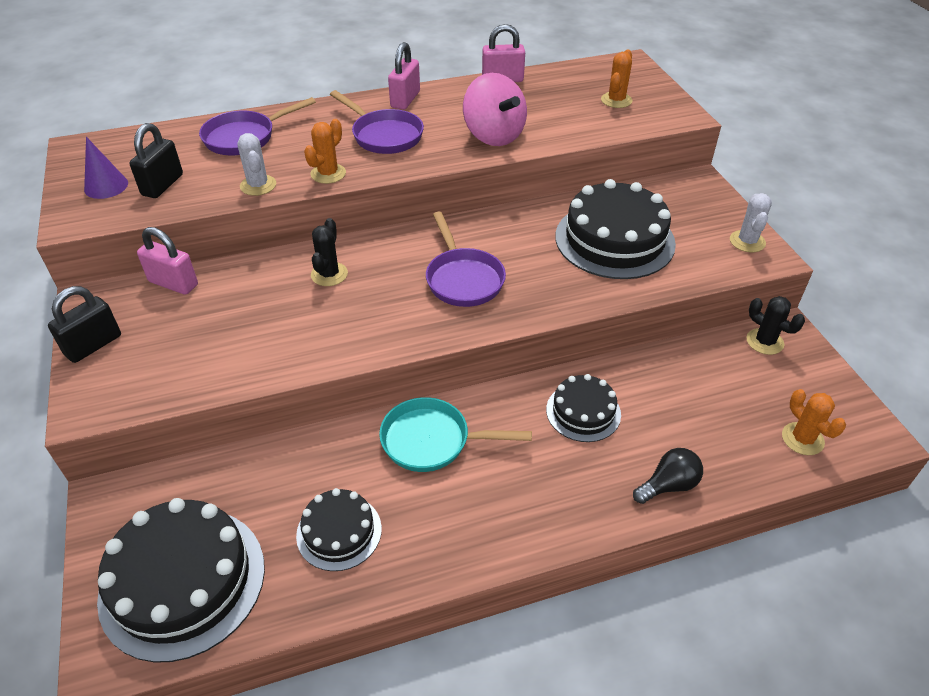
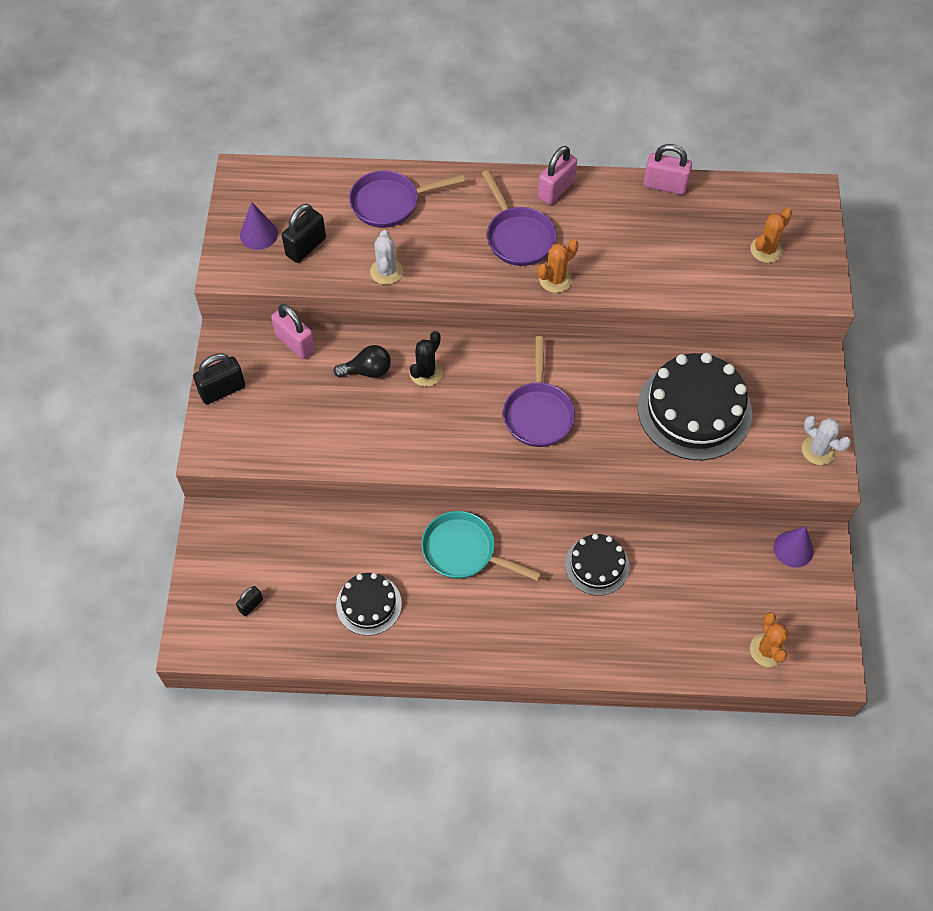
camera: 20 degrees right, 15 degrees up
black cake [97,498,265,663] -> black padlock [236,586,263,616]
orange cactus [304,119,346,184] -> orange cactus moved to [538,239,578,293]
pink spinning top [463,73,527,146] -> none
black light bulb [633,448,703,504] -> black light bulb moved to [333,345,391,378]
white cactus [730,193,772,252] -> white cactus turned 75 degrees counterclockwise [802,416,851,465]
black cactus [746,296,805,355] -> purple cone [773,526,813,568]

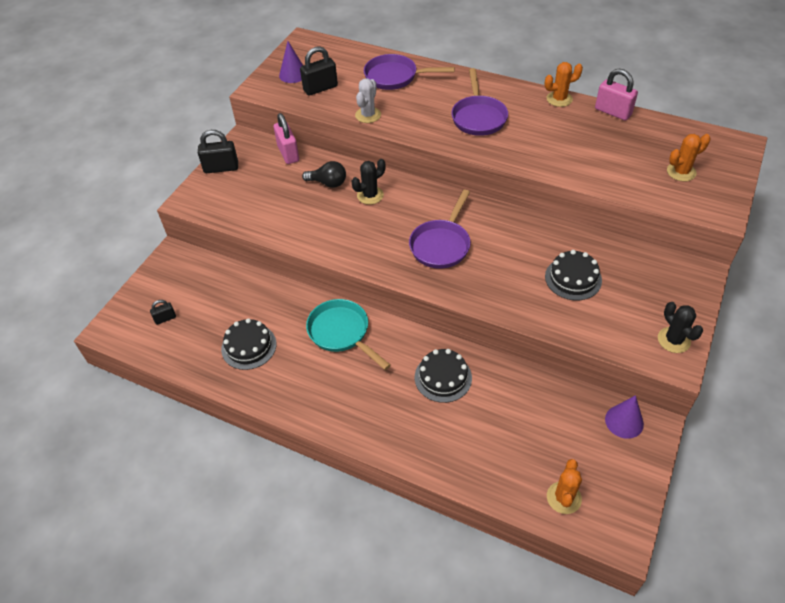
camera: 25 degrees right, 10 degrees down
pink padlock [538,146,577,205] -> none
orange cactus [538,239,578,293] -> orange cactus moved to [544,62,583,107]
black cake [637,353,752,460] -> black cake [545,250,602,300], size x0.55
white cactus [802,416,851,465] -> black cactus [658,302,703,353]

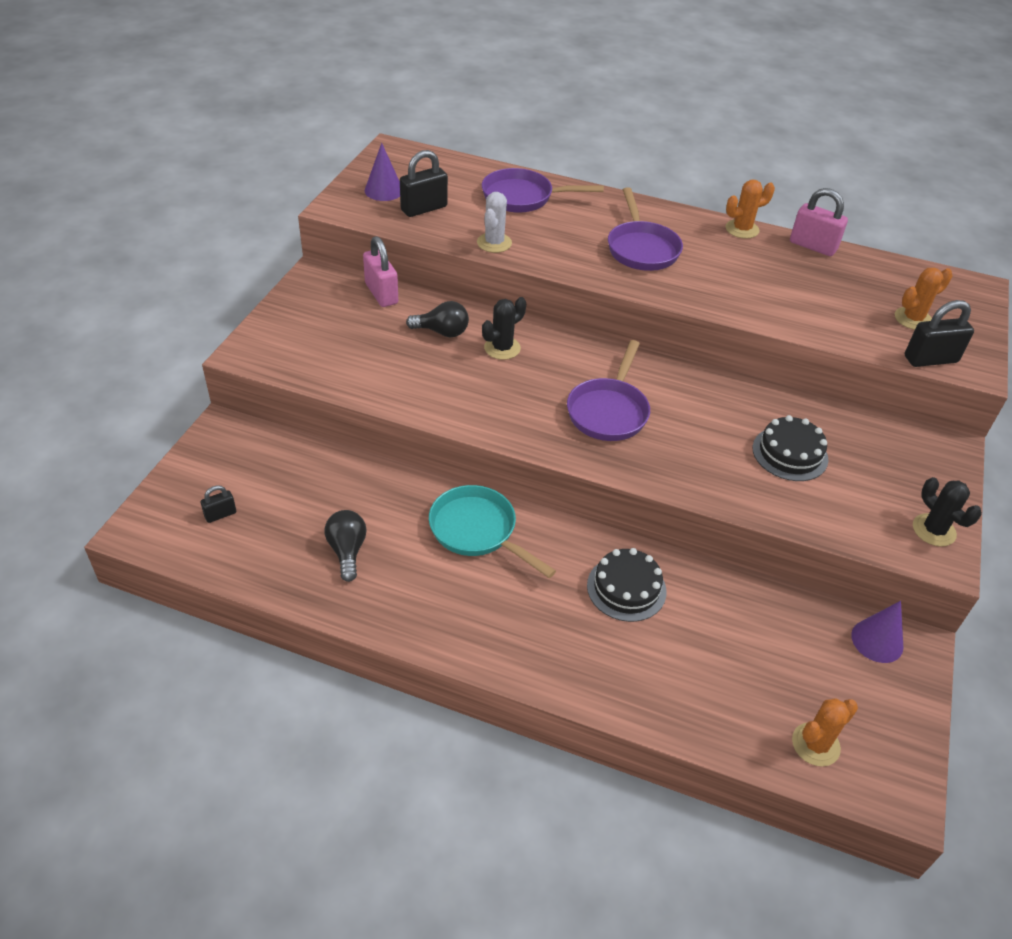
camera: 10 degrees left, 5 degrees down
black padlock [198,130,238,173] -> black padlock moved to [905,300,974,367]
black cake [221,318,276,370] -> black light bulb [325,510,367,582]
orange cactus [547,459,582,514] -> orange cactus turned 45 degrees clockwise [792,698,858,767]

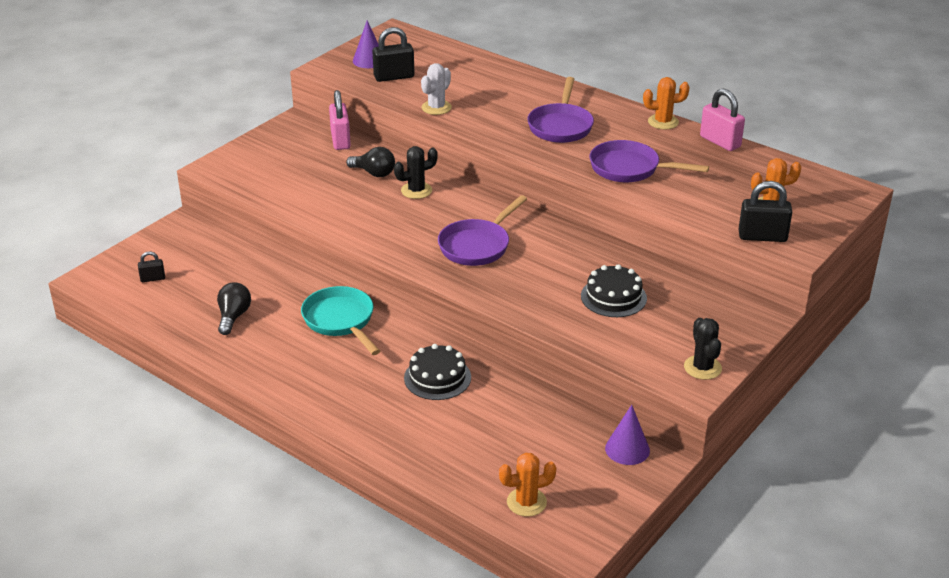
camera: 20 degrees right, 10 degrees down
purple pan [482,168,604,213] -> purple pan moved to [589,140,709,182]

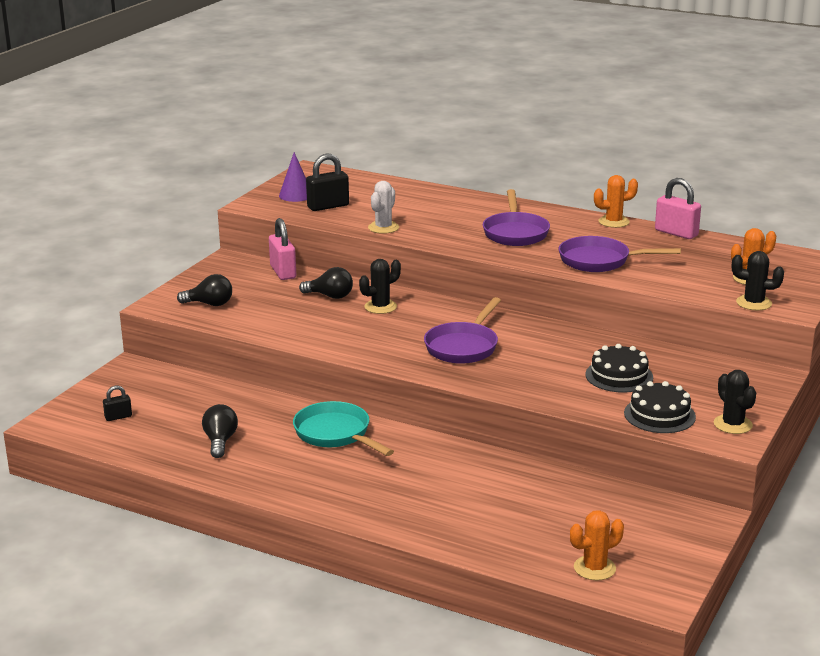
camera: 10 degrees left, 10 degrees down
black cake [404,344,471,400] -> black cake moved to [624,381,696,433]
purple cone [605,405,650,465] -> none
black padlock [739,181,792,242] -> black cactus [732,251,784,311]
none -> black light bulb [177,274,232,306]

